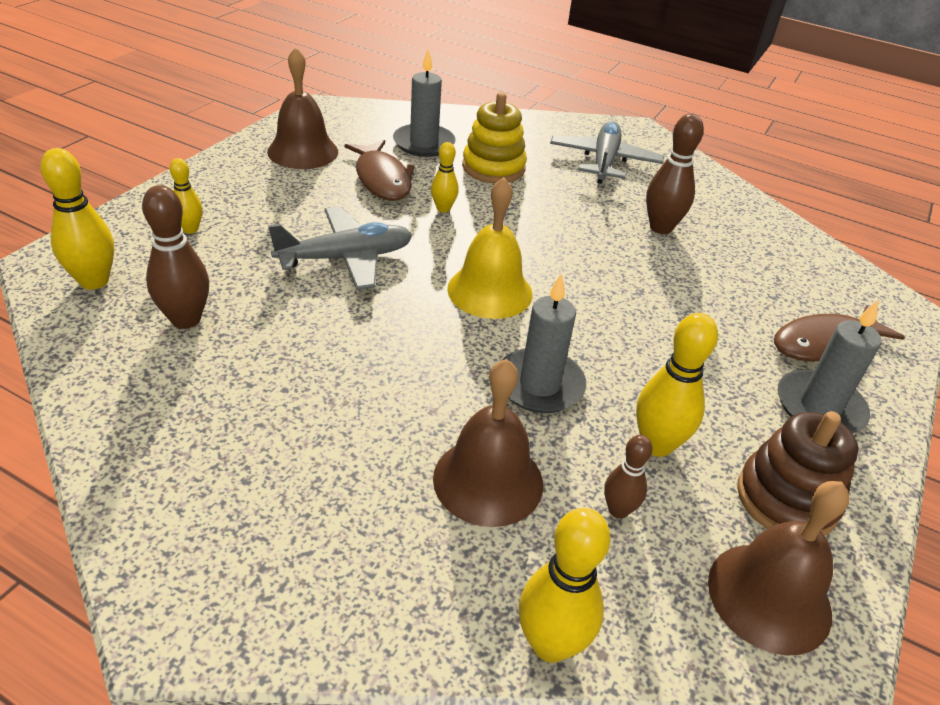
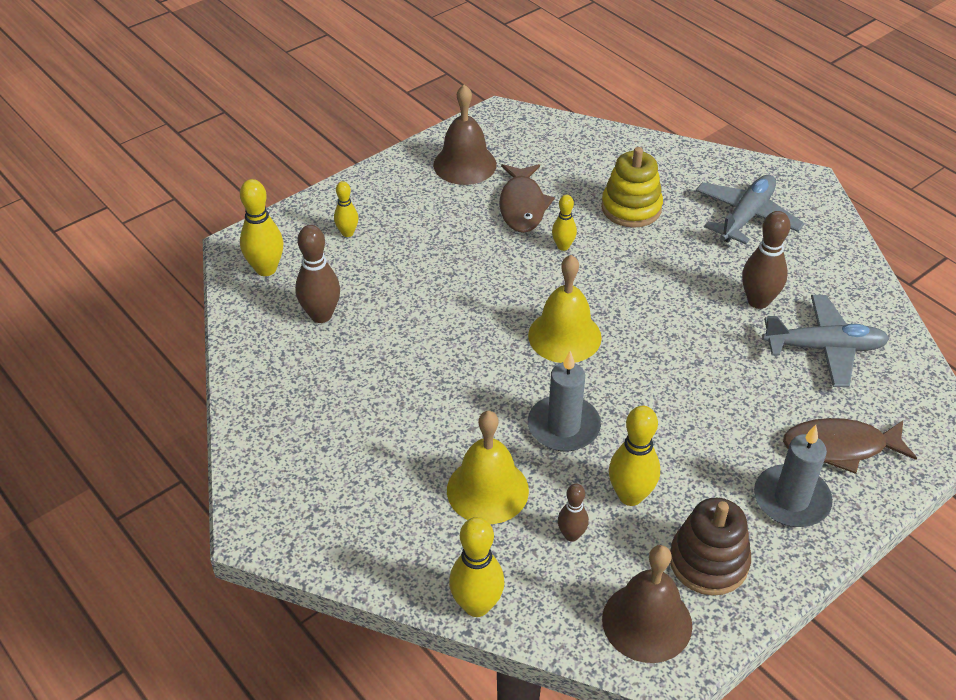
camera: 25 degrees right, 5 degrees up
grey plane [268,206,412,290] -> grey plane moved to [762,295,889,387]
grey candle [393,49,456,157] -> none
brown bell [433,359,543,527] -> yellow bell [447,411,529,524]

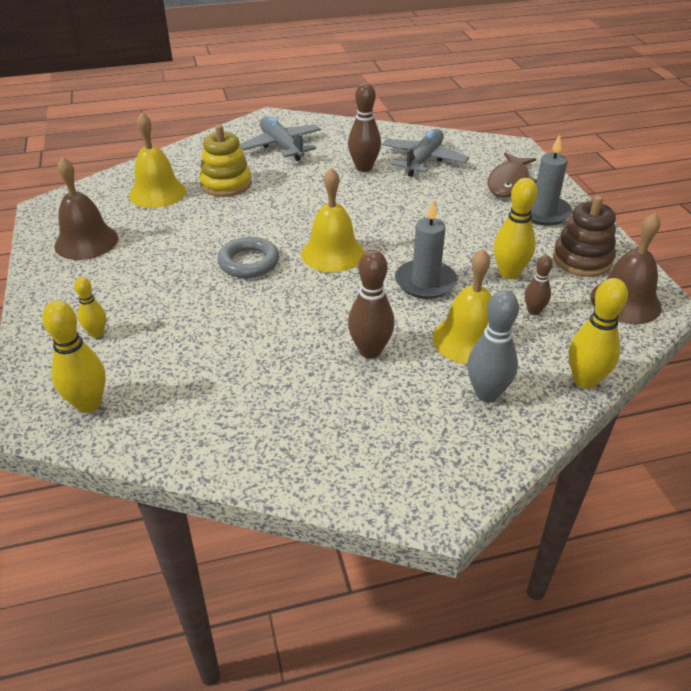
camera: 65 degrees left, 5 degrees down
brown bowling pin [295,225,340,323] -> brown bowling pin moved to [348,250,395,359]
brown fish [499,164,555,233] -> none
yellow bowling pin [552,195,577,251] -> none
none -> yellow bell [129,112,186,208]
none -> grey ring [217,237,279,278]
none -> grey bowling pin [467,290,519,402]

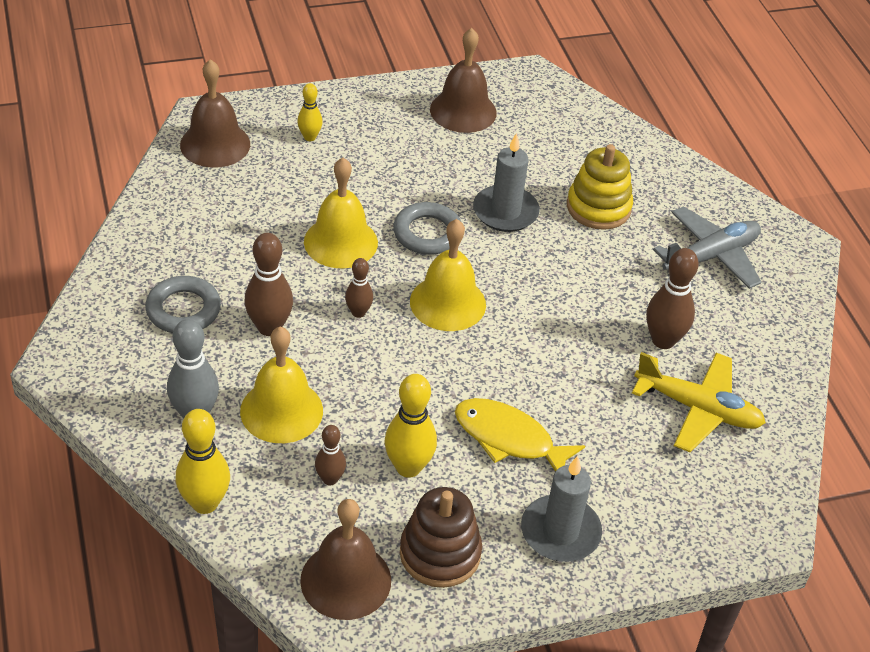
camera: 85 degrees right, 5 degrees up
yellow bowling pin [42,301,106,413] -> brown bell [180,59,250,168]
yellow bell [129,112,186,208] -> yellow bell moved to [304,158,378,268]
grey plane [382,129,469,177] -> yellow plane [632,352,766,452]
grey candle [395,200,457,299] -> grey candle moved to [473,133,540,232]
brown fish [488,153,537,197] -> none
none -> grey ring [145,276,221,333]
none -> brown bowling pin [345,258,373,318]
none -> yellow fish [455,398,585,472]

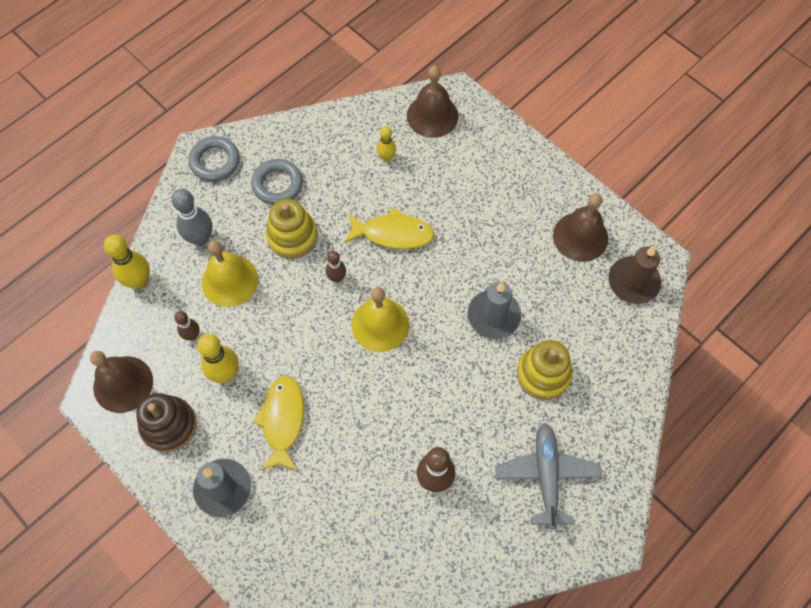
camera: 65 degrees right, 20 degrees up
brown bowling pin [244,233,293,336] -> yellow stacking toy [266,199,318,259]
yellow bowling pin [297,83,323,141] -> yellow bowling pin moved to [377,126,396,161]
yellow bell [304,158,378,268] -> yellow fish [344,208,434,249]
grey ring [393,202,461,255] -> grey ring moved to [188,136,240,181]
yellow plane [632,352,766,452] -> none
grey plane [653,206,762,289] -> grey plane turned 120 degrees counterclockwise [495,423,601,529]
none -> brown candle [608,246,661,304]

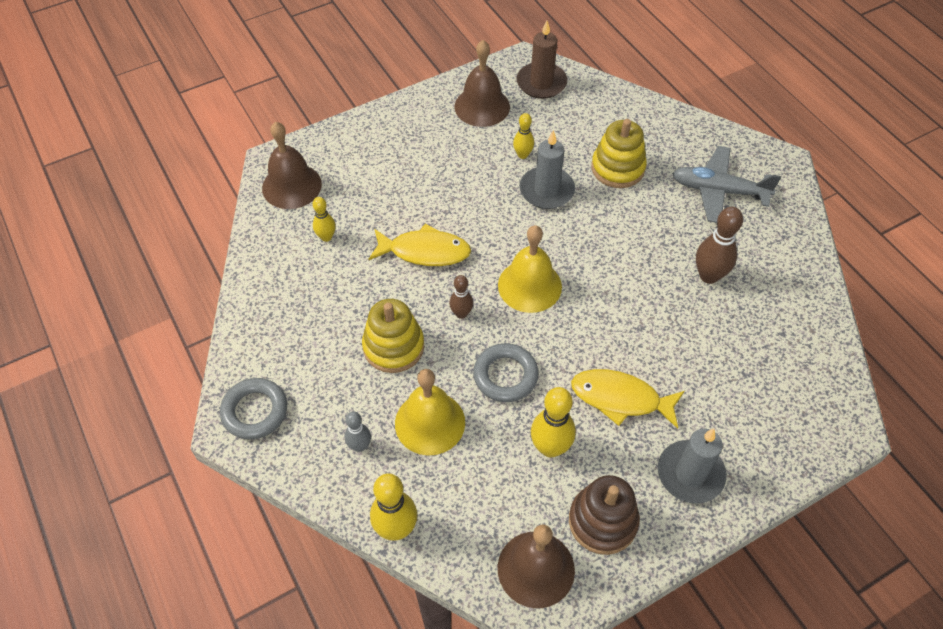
camera: 75 degrees left, 10 degrees down
grey bowling pin [171,189,212,246] -> grey bowling pin [345,411,371,452], size x0.59
brown bowling pin [174,311,200,340] -> none
grey ring [251,159,303,205] -> grey ring moved to [473,343,539,402]
yellow fish [344,208,434,249] -> yellow fish turned 75 degrees clockwise [368,223,471,266]
none -> yellow bowling pin [513,113,534,159]

